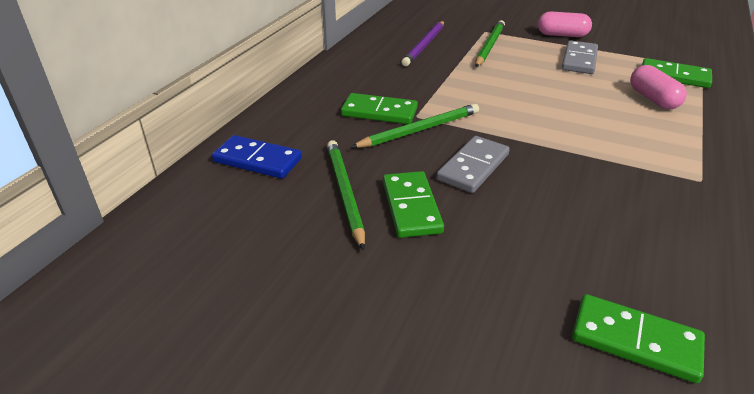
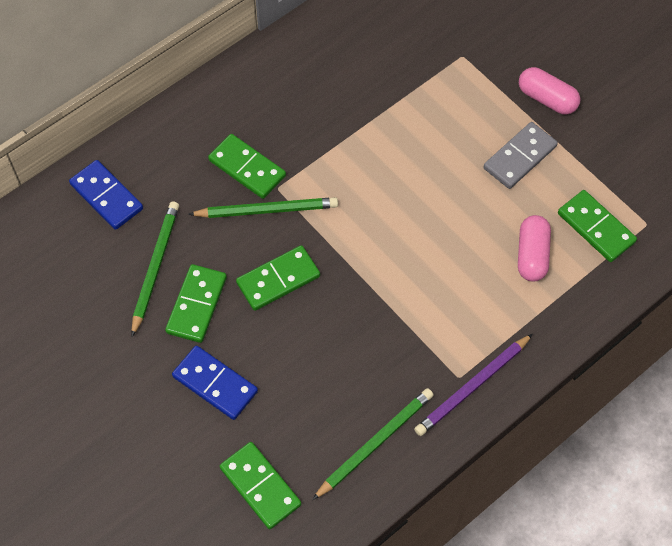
camera: 25 degrees right, 25 degrees up
purple pencil [401,21,444,66] -> purple pencil moved to [414,334,533,436]
grey domino [436,136,510,193] -> green domino [236,245,320,311]
green pencil [475,20,505,67] -> green pencil moved to [312,388,434,500]
none -> blue domino [172,346,258,420]

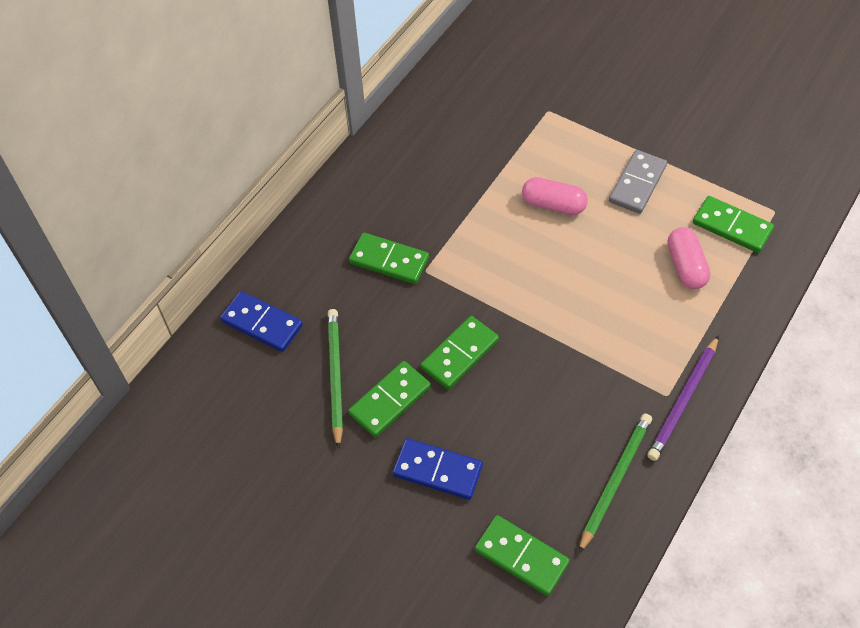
camera: 15 degrees left, 5 degrees down
green domino [165,264,227,343] -> green domino turned 45 degrees clockwise [348,361,431,437]
green pencil [188,197,338,218] -> none
pink capsule [519,67,580,115] -> pink capsule moved to [522,177,588,215]

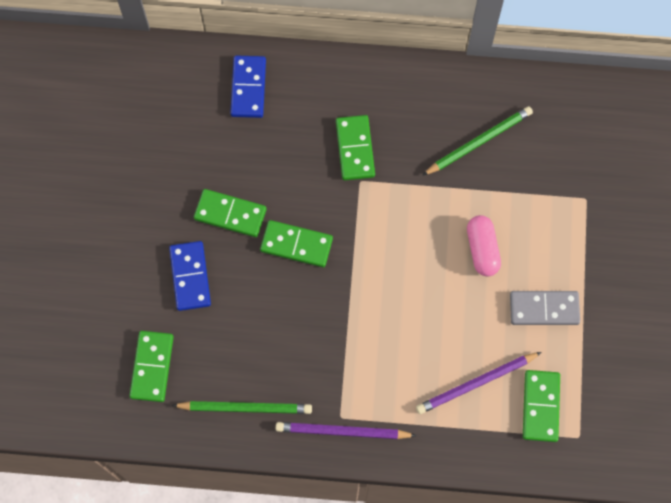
camera: 60 degrees right, 15 degrees up
green pencil [328,309,343,449] -> green pencil moved to [422,106,533,176]
pink capsule [667,227,710,289] -> purple pencil [416,352,541,414]

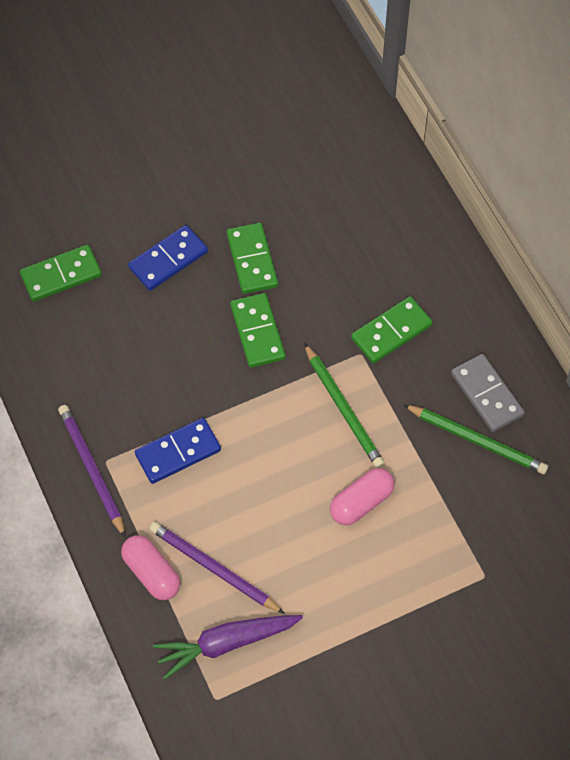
camera: 60 degrees right, 10 degrees down
green pencil [172,401,312,414] -> green pencil moved to [304,343,385,468]
blue domino [230,56,266,118] -> blue domino moved to [135,418,221,484]
grey domino [510,291,580,325] -> grey domino moved to [451,354,525,432]
green domino [523,370,560,442] -> purple carrot [153,615,303,680]
none -> pink capsule [121,535,180,600]

